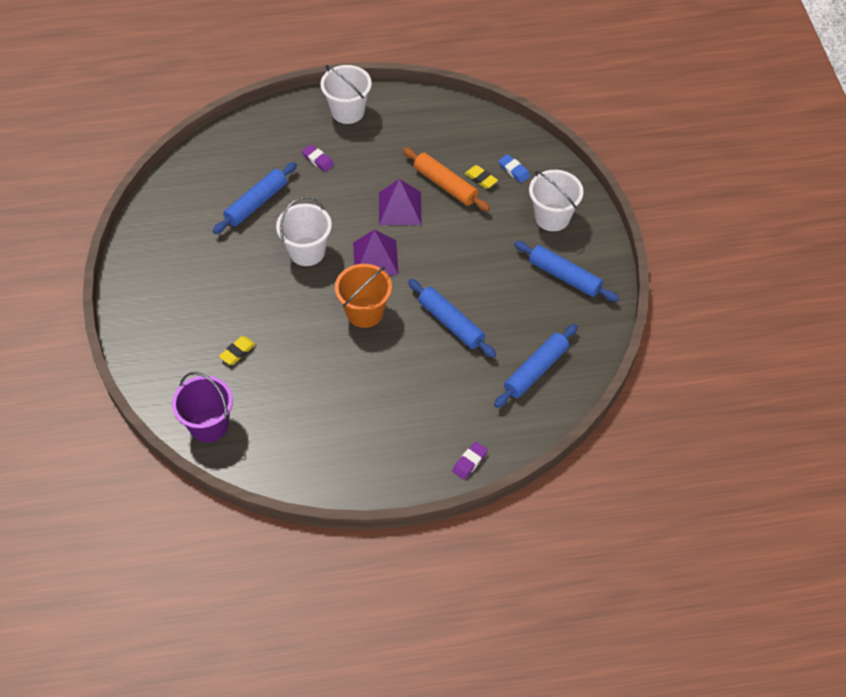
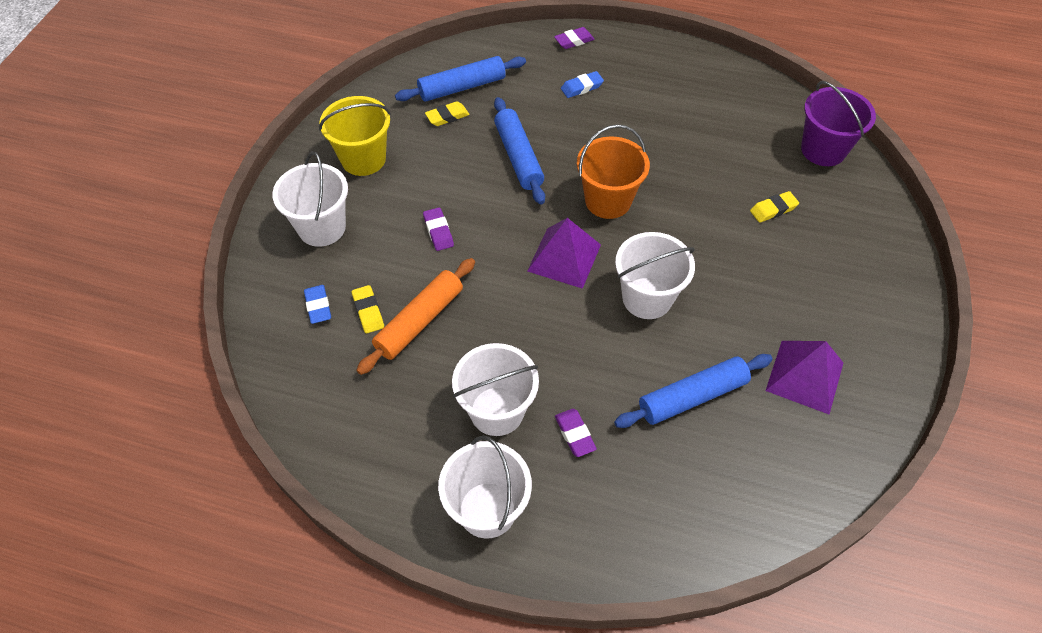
camera: 155 degrees left, 0 degrees up
purple pyramid [379,179,421,225] -> purple pyramid moved to [766,341,843,414]
orange rolling pin [403,148,490,211] -> orange rolling pin turned 60 degrees clockwise [356,258,475,375]
blue rolling pin [514,241,619,302] -> yellow bucket [319,96,391,176]
none -> purple eraser [423,207,454,251]
none -> yellow eraser [425,101,469,126]
none -> white bucket [452,343,539,436]
none -> blue eraser [561,71,604,98]

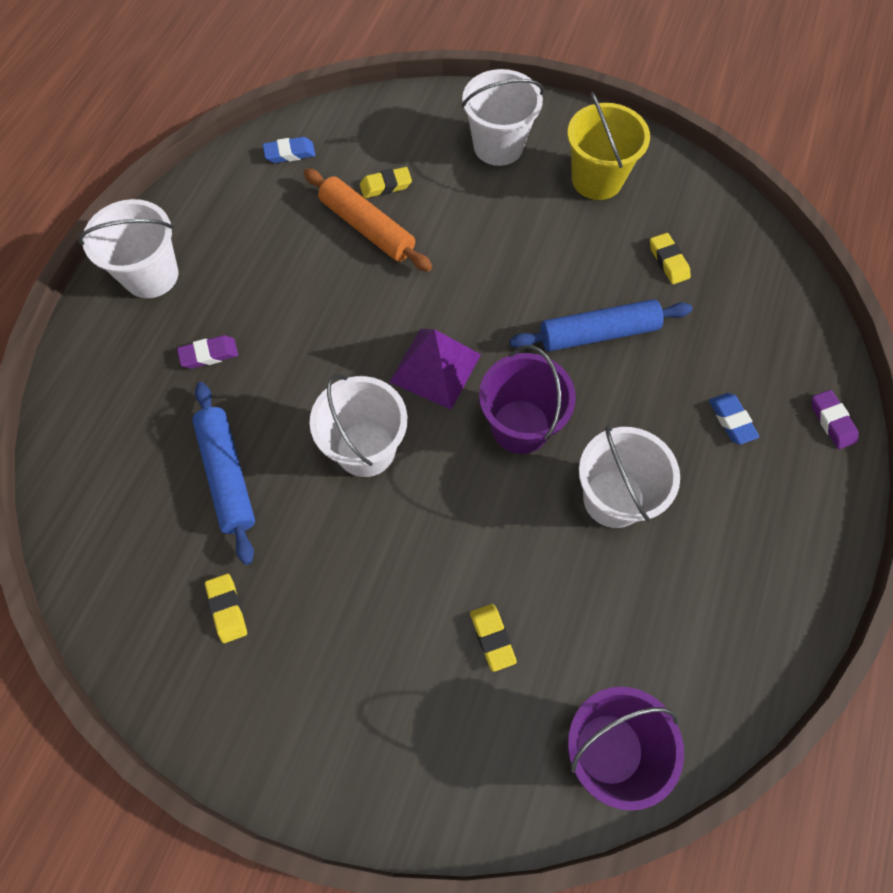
camera: 95 degrees right, 10 degrees up
blue eraser [304,285,331,324] -> blue eraser moved to [263,137,315,163]
blue rolling pin [395,56,526,102] -> none
purple eraser [423,207,454,251] -> none
white bucket [452,343,539,436] -> white bucket moved to [579,426,680,528]
orange bucket [577,124,650,219] -> purple bucket [479,345,576,454]
purple pyramid [766,341,843,414] -> yellow eraser [205,574,247,643]

